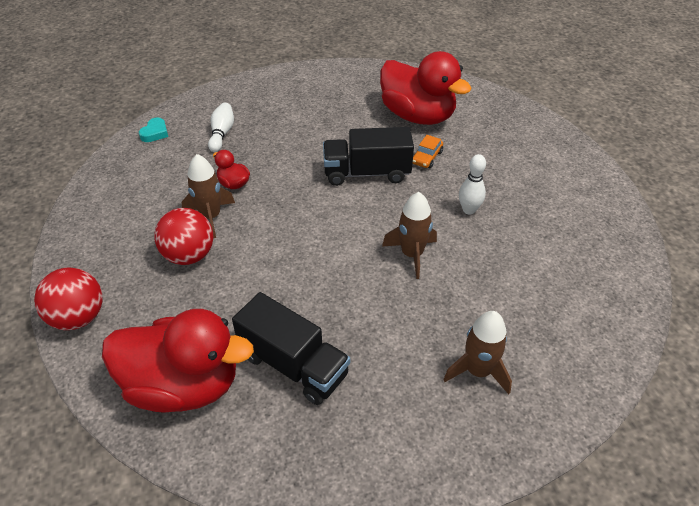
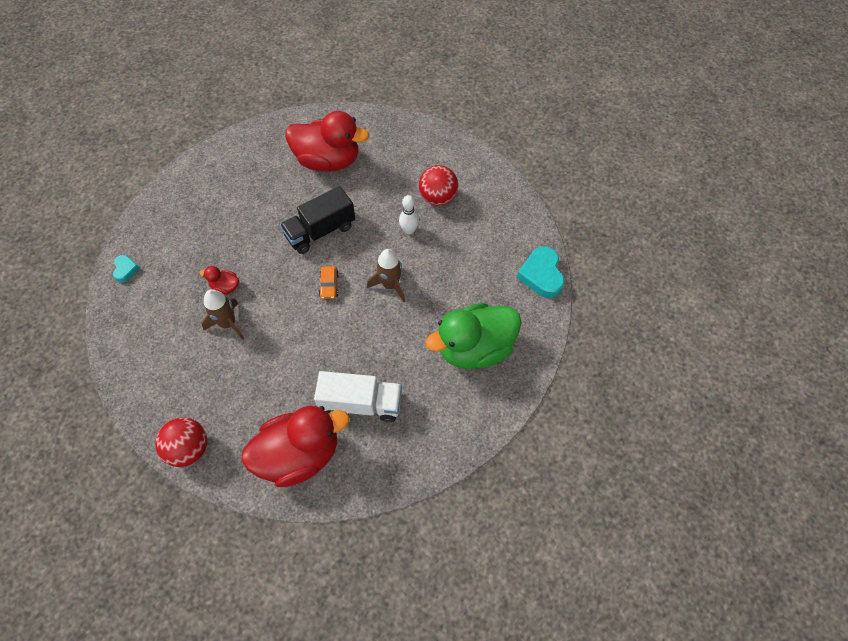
camera: 30 degrees left, 15 degrees up
red ball [154,208,213,265] -> red ball moved to [419,165,458,205]
white bowling pin [208,103,234,152] -> none
black truck [232,292,350,405] -> white truck [314,371,402,422]
orange car [413,135,443,168] -> orange car moved to [319,266,339,299]
brown rocket [443,311,512,394] -> green duck [425,303,521,369]
none -> turquoise heart [517,246,565,298]

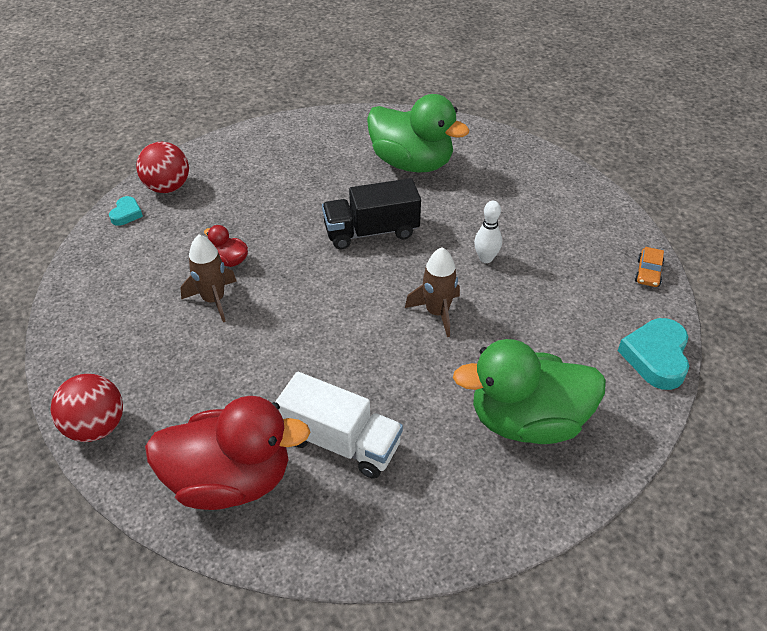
camera: 20 degrees right, 15 degrees down
red duck [285,111,369,172] -> green duck [367,94,469,173]
orange car [319,266,339,299] -> orange car moved to [635,247,664,287]
red ball [419,165,458,205] -> red ball moved to [136,142,189,193]

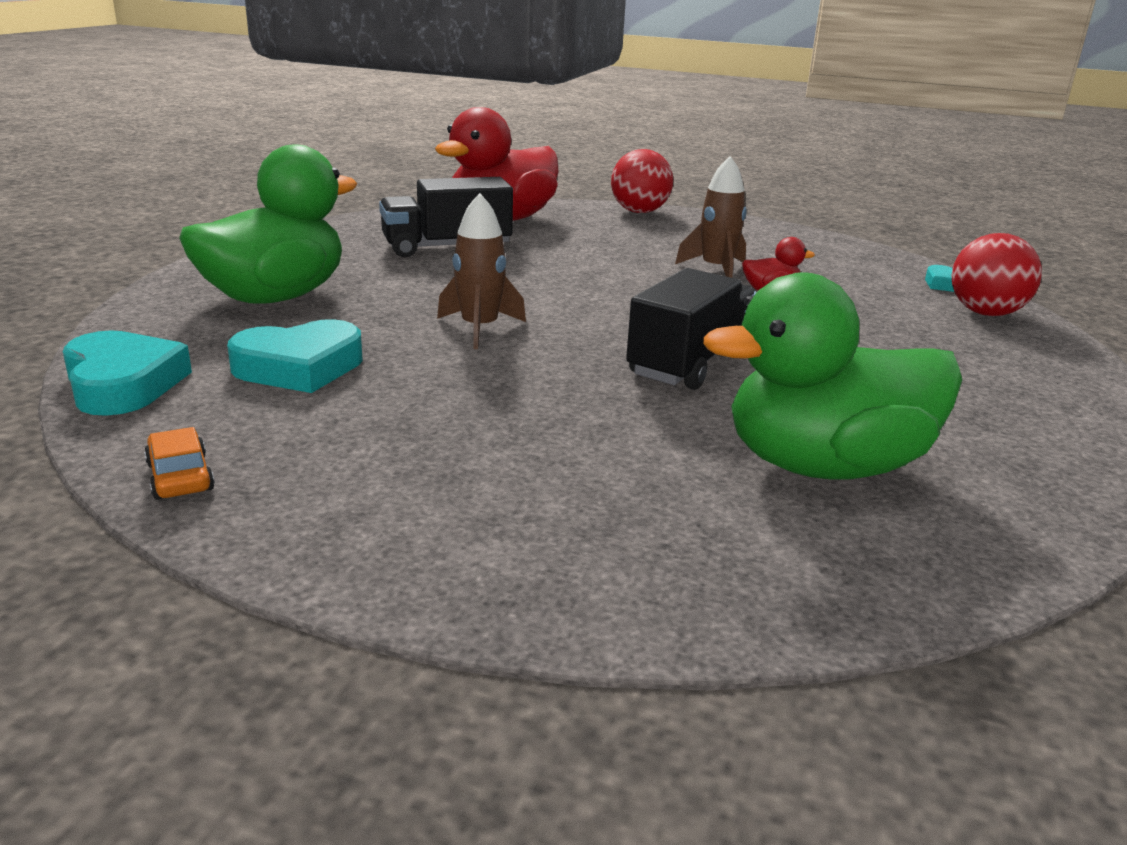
camera: 135 degrees right, 20 degrees down
white truck [275,372,403,479] -> black truck [379,177,513,258]
white bowling pin [474,201,502,263] -> none
none -> turquoise heart [227,319,363,393]

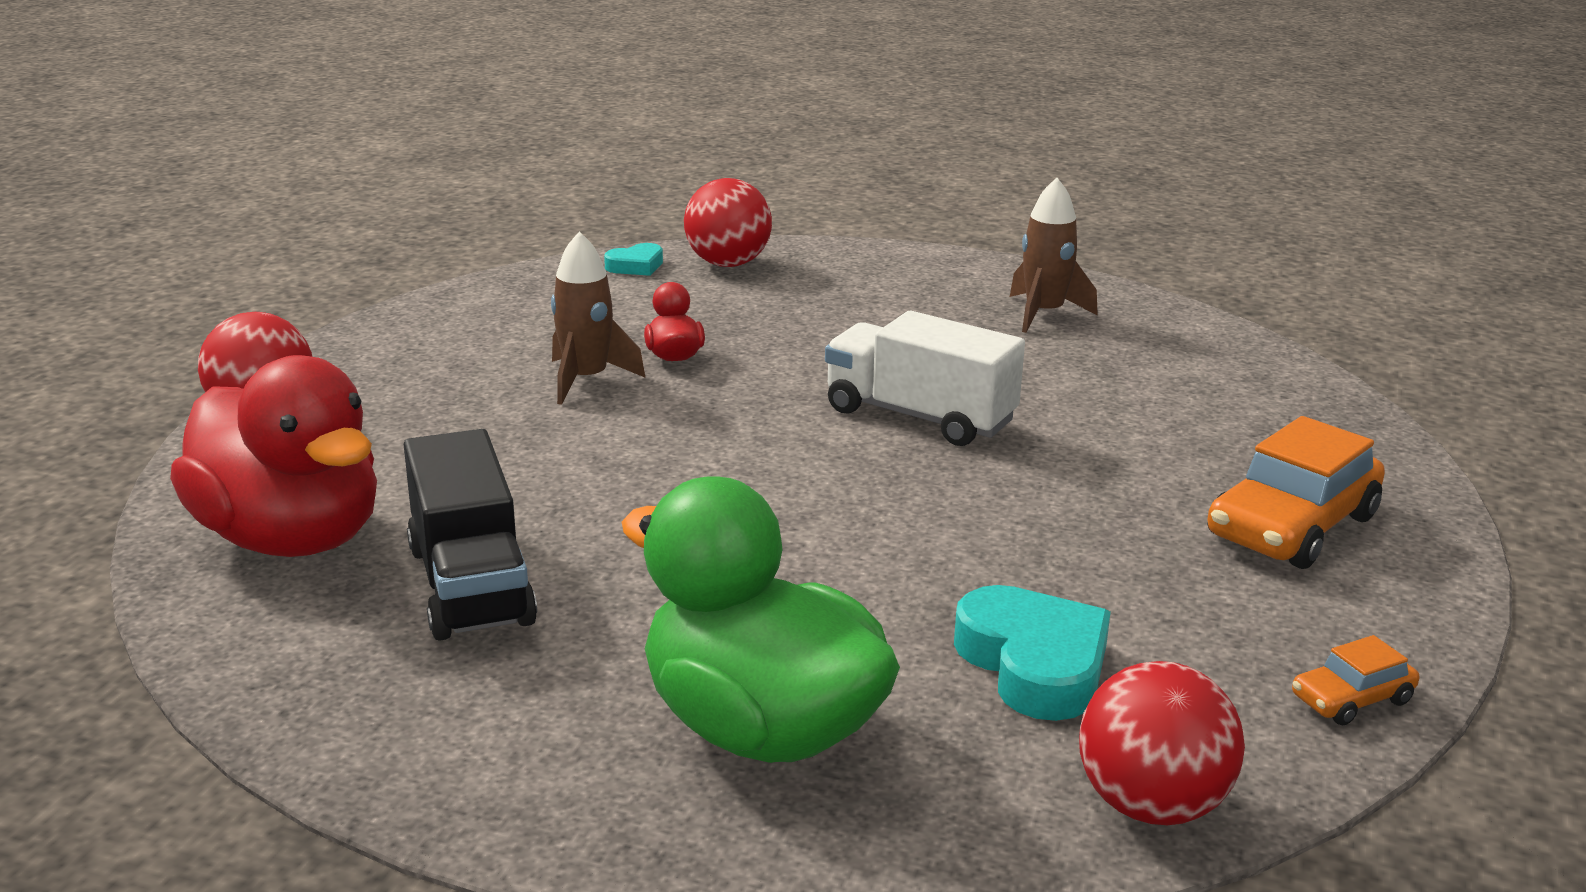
camera: 90 degrees left, 0 degrees up
turquoise heart [63,330,192,416] -> red ball [1079,661,1245,825]
brown rocket [437,193,526,349] -> brown rocket moved to [1010,178,1098,333]
black truck [626,268,757,390] -> white truck [825,311,1025,446]
green duck [703,272,962,480] -> none
none -> orange car [1207,416,1385,569]

